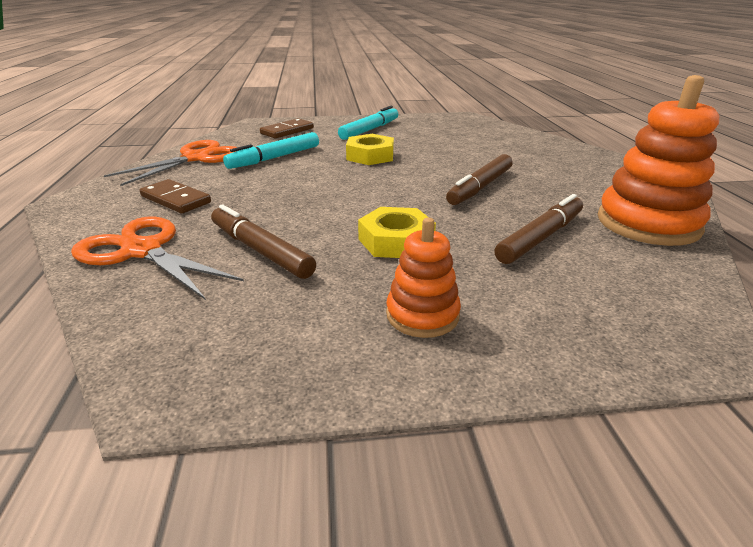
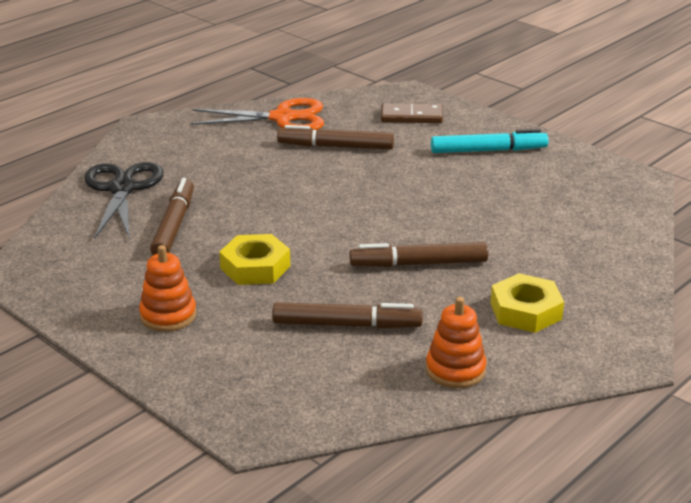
camera: 50 degrees right, 0 degrees up
orange scissors [71,216,244,300] -> black scissors [84,162,163,240]
brown domino [140,179,211,213] -> none
turquoise marker [223,132,319,169] -> brown marker [277,125,394,149]
yellow nut [346,134,394,165] -> yellow nut moved to [491,273,564,333]
orange stacking toy [598,75,719,246] -> orange stacking toy [426,297,486,388], size x0.56

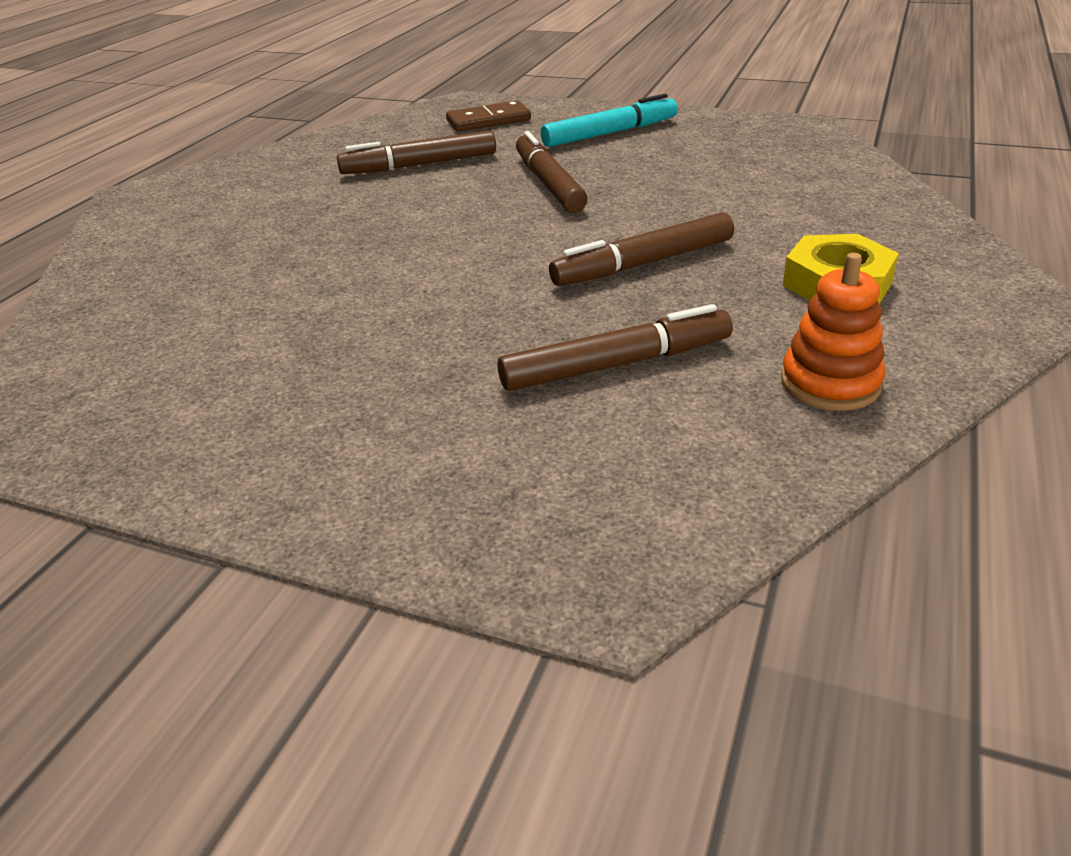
camera: 20 degrees left, 5 degrees up
black scissors [84,162,163,240] -> none
orange stacking toy [139,245,197,332] -> none
brown marker [150,178,194,255] -> brown marker moved to [516,131,588,213]
orange scissors [191,98,324,130] -> none
yellow nut [219,234,290,285] -> none

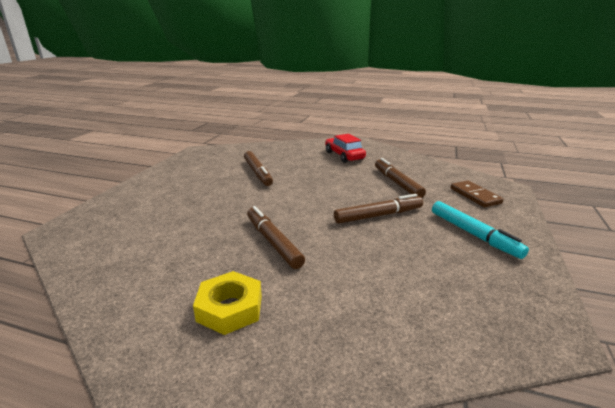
camera: 85 degrees right, 10 degrees down
brown marker [497,304,733,391] -> brown marker moved to [244,151,273,186]
orange stacking toy [781,253,885,411] -> none
none -> red car [325,134,366,163]

